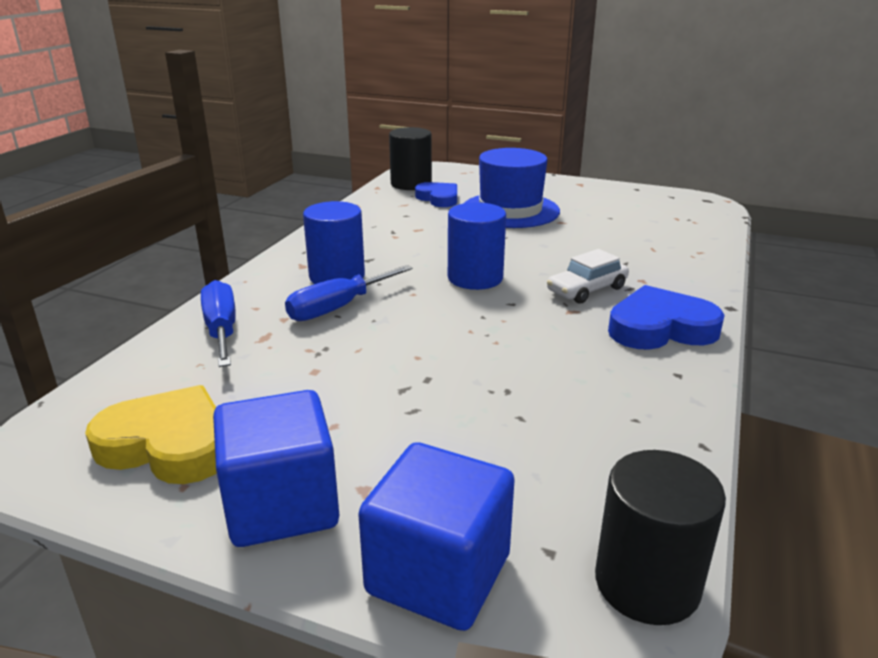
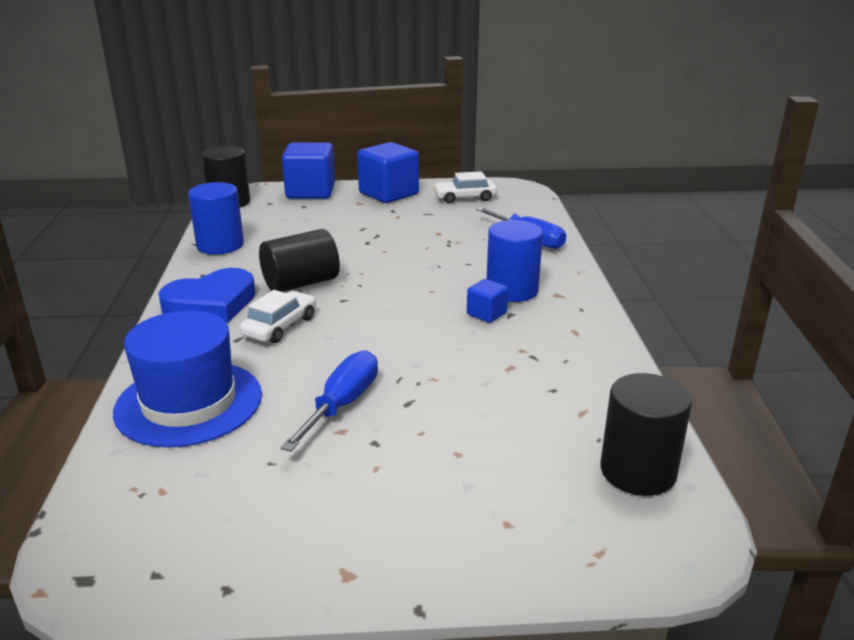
camera: 155 degrees right, 0 degrees up
yellow heart [85,385,217,484] -> white car [433,171,497,204]
blue screwdriver [285,265,412,321] -> blue screwdriver moved to [280,350,378,452]
blue heart [415,182,457,207] -> none
blue cylinder [448,202,506,290] -> blue cylinder moved to [188,182,244,255]
blue hat [465,148,560,228] -> blue hat moved to [113,310,262,448]
none -> black cylinder [259,229,340,292]
none -> blue cube [467,279,508,323]

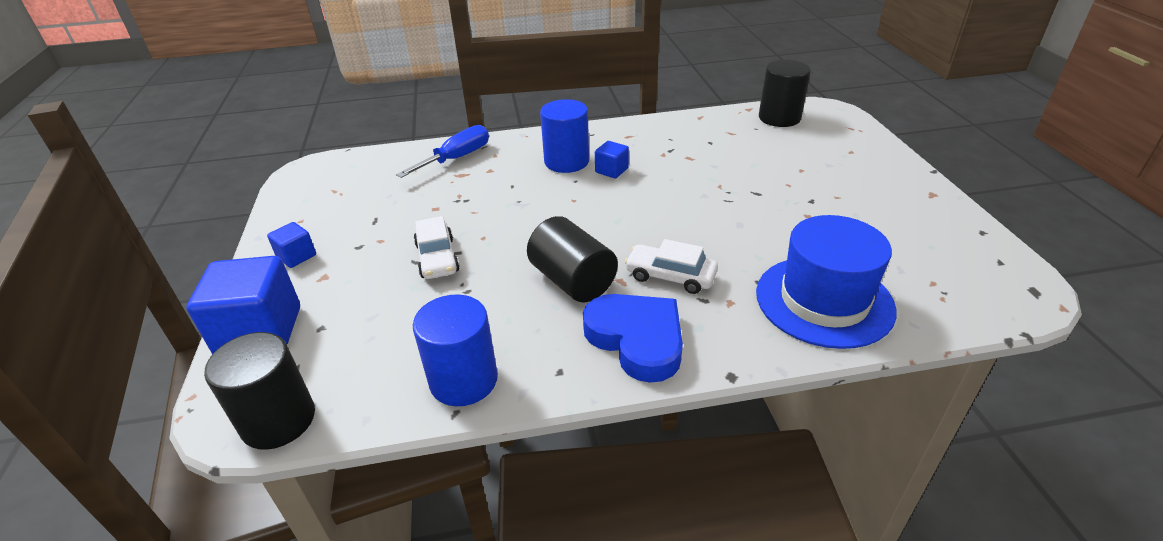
camera: 95 degrees left, 10 degrees up
blue screwdriver [280,350,378,452] -> none
blue cube [357,142,419,203] -> blue cube [267,222,316,268], size x0.49
white car [433,171,497,204] -> white car moved to [414,216,460,279]

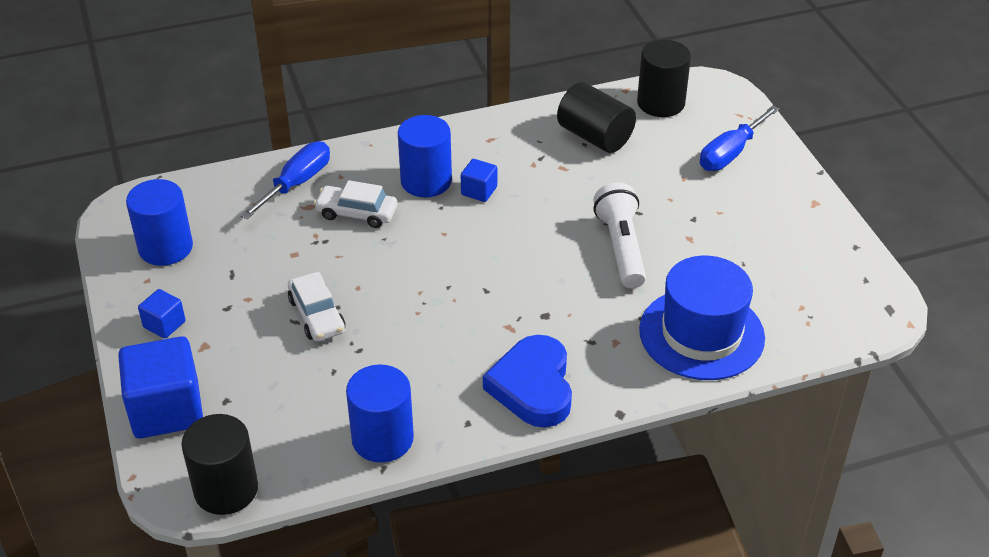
camera: 10 degrees left, 5 degrees up
black cylinder [527,216,618,303] -> black cylinder moved to [557,82,636,153]
blue heart [583,294,683,383] -> blue heart turned 135 degrees counterclockwise [483,335,572,427]
white car [625,239,718,294] -> white car moved to [314,180,397,228]
none -> blue cylinder [126,179,193,266]
none -> white flashlight [593,183,646,288]
none -> blue screwdriver [700,105,779,171]

